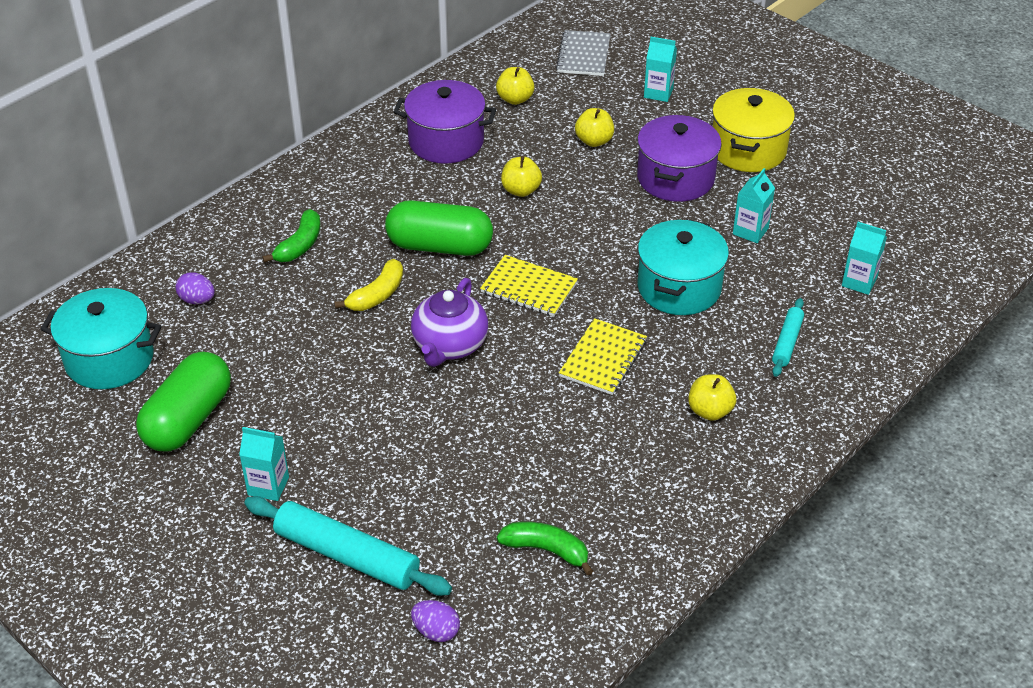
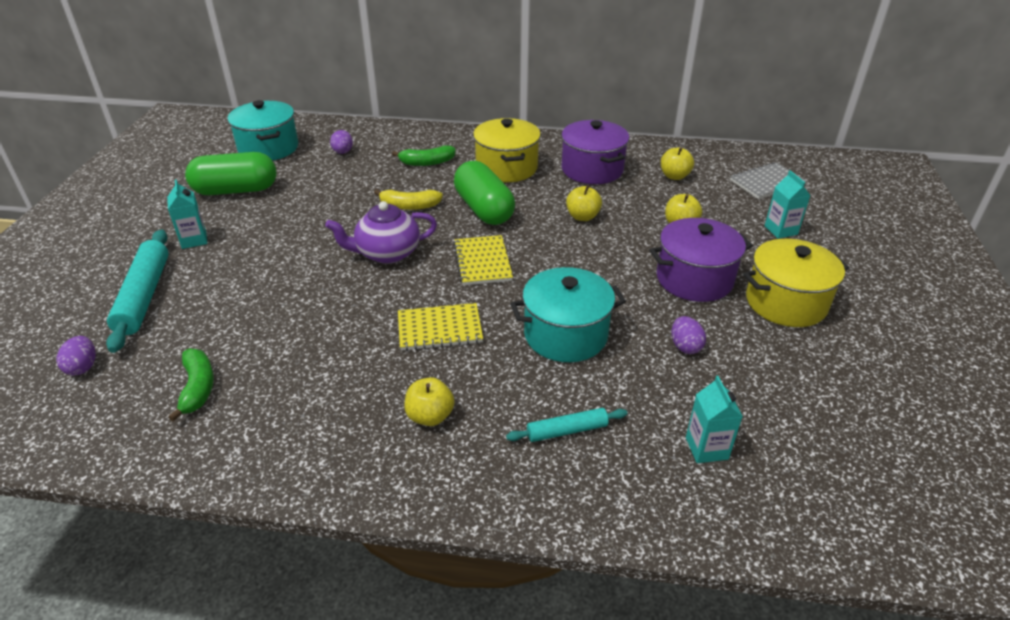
camera: 55 degrees right, 5 degrees down
turquoise carton [733,168,775,243] -> purple egg [672,316,706,354]
none -> yellow pot [473,118,541,182]

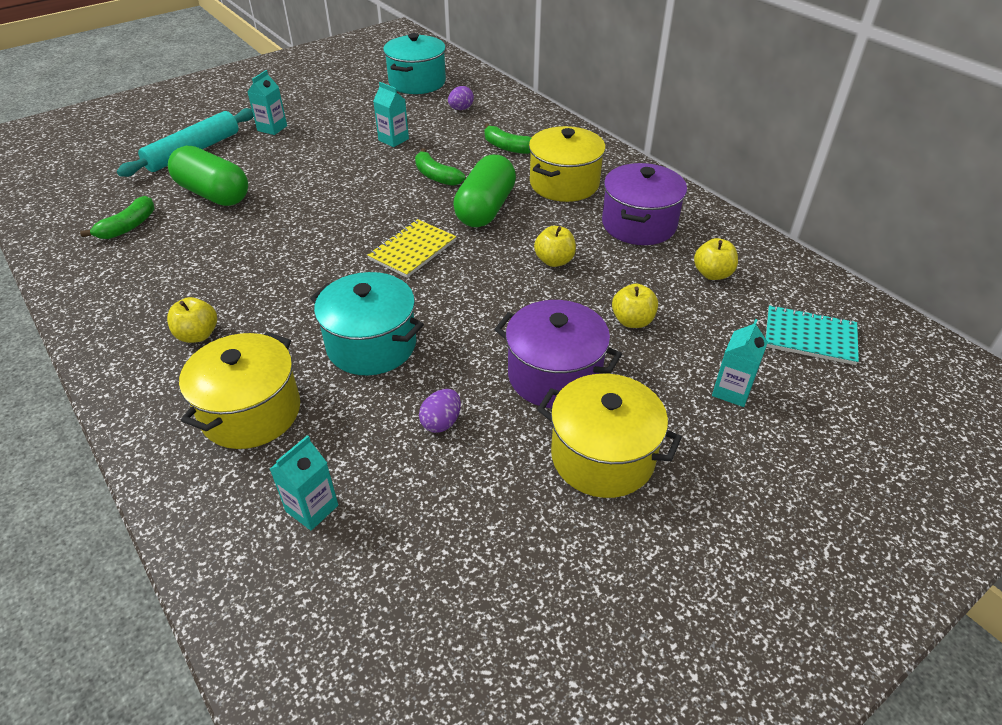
camera: 45 degrees right, 5 degrees up
purple egg [56,336,96,376] -> none
green capsule [185,152,277,195] -> green capsule moved to [168,146,248,206]
purple teapot [325,201,437,264] -> none
yellow banana [374,189,443,210] -> green banana [415,148,465,186]
yellow notebook [398,303,483,351] -> none
turquoise rolling pin [506,408,628,442] -> yellow pot [179,332,300,449]
grey notebook [730,162,807,199] -> turquoise notebook [766,305,859,365]
none -> turquoise carton [373,82,409,147]

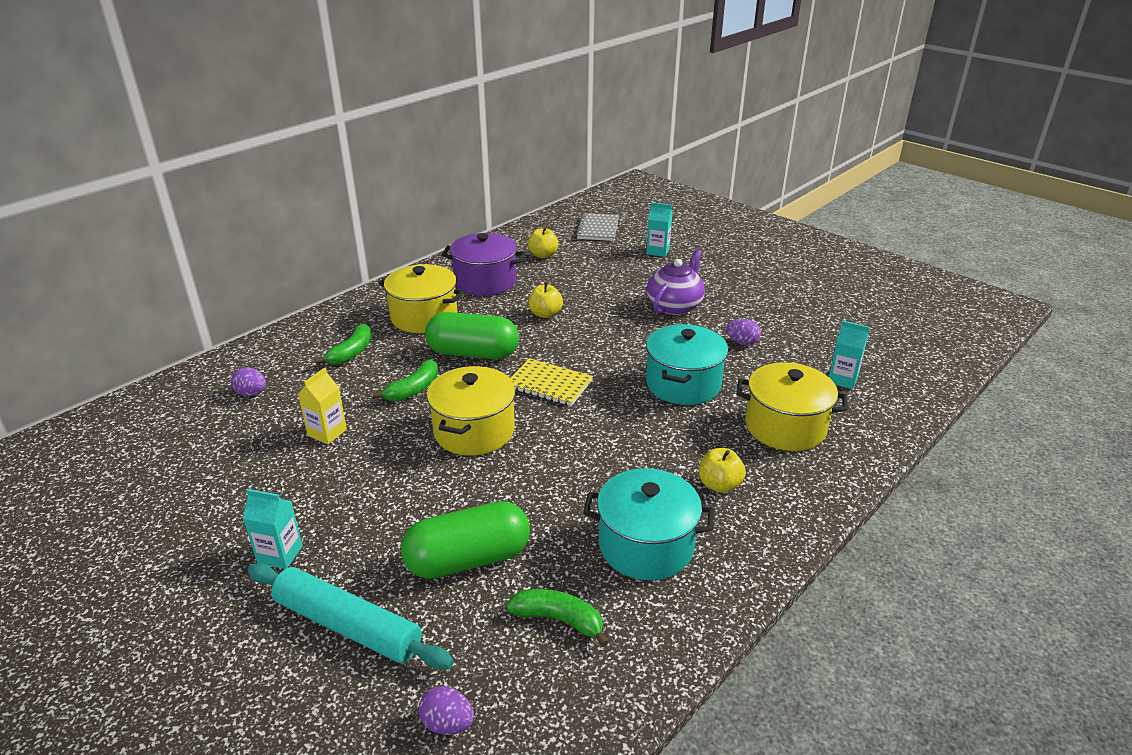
camera: 100 degrees left, 10 degrees down
green capsule [168,146,248,206] -> green capsule turned 45 degrees clockwise [401,501,530,579]
turquoise carton [373,82,409,147] -> yellow carton [298,367,347,444]
turquoise pot [383,33,446,94] -> turquoise pot moved to [583,468,714,581]
purple pot [494,300,622,408] -> purple teapot [647,249,705,315]
yellow pot [537,373,682,498] -> yellow pot moved to [427,366,515,456]
yellow apple [612,283,658,328] -> none
turquoise notebook [766,305,859,365] -> grey notebook [576,213,619,241]
none -> purple egg [418,686,474,735]

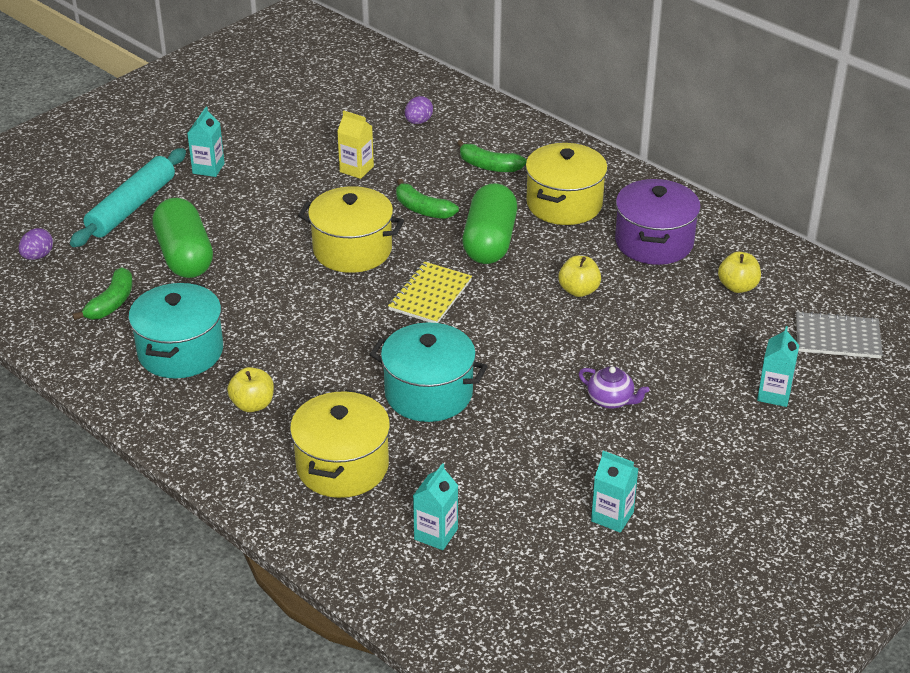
camera: 90 degrees right, 5 degrees up
purple teapot [647,249,705,315] -> purple teapot [579,366,650,409], size x0.60
purple egg [726,319,761,345] -> none
none -> turquoise carton [591,451,638,533]

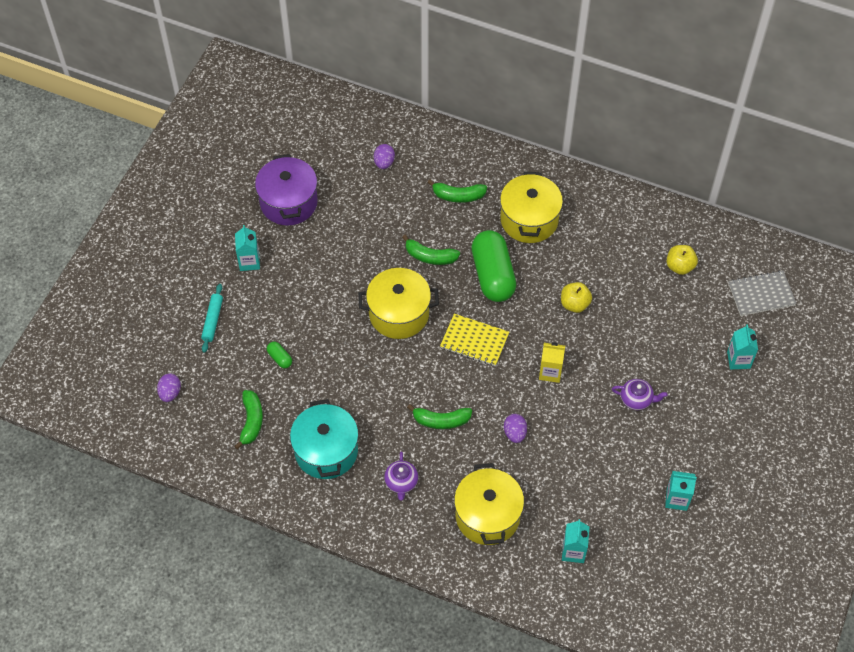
camera: 20 degrees left, 20 degrees up
turquoise rolling pin [70,148,186,247] -> turquoise rolling pin [201,284,223,353], size x0.55
green capsule [152,198,213,278] -> green capsule [267,342,292,368], size x0.41
yellow apple [227,367,274,412] -> purple teapot [384,451,418,500]
yellow carton [337,111,374,179] -> yellow carton moved to [539,342,565,383]
turquoise pot [370,322,488,422] -> purple egg [504,414,527,443]
yellow notebook [388,262,472,323] -> yellow notebook turned 75 degrees counterclockwise [440,314,509,366]
purple pot [615,179,701,265] -> purple pot moved to [255,154,318,226]
none -> green banana [407,404,472,429]

